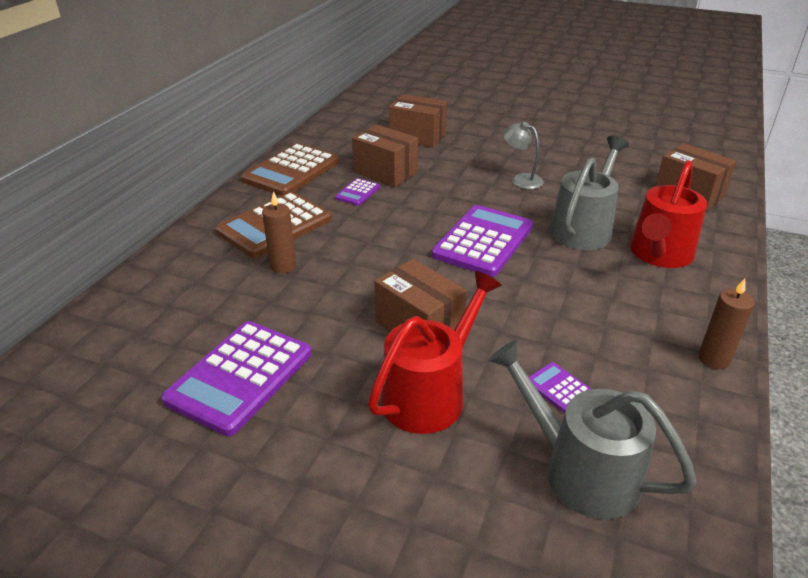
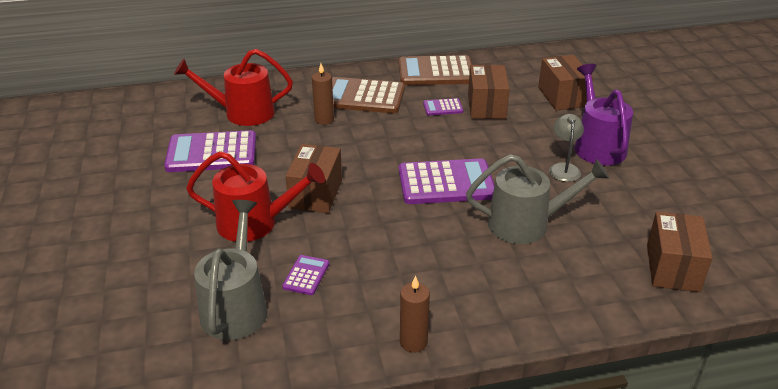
camera: 55 degrees right, 0 degrees up
red watering can [630,160,707,268] -> red watering can moved to [174,49,293,126]
none -> purple watering can [575,64,633,165]

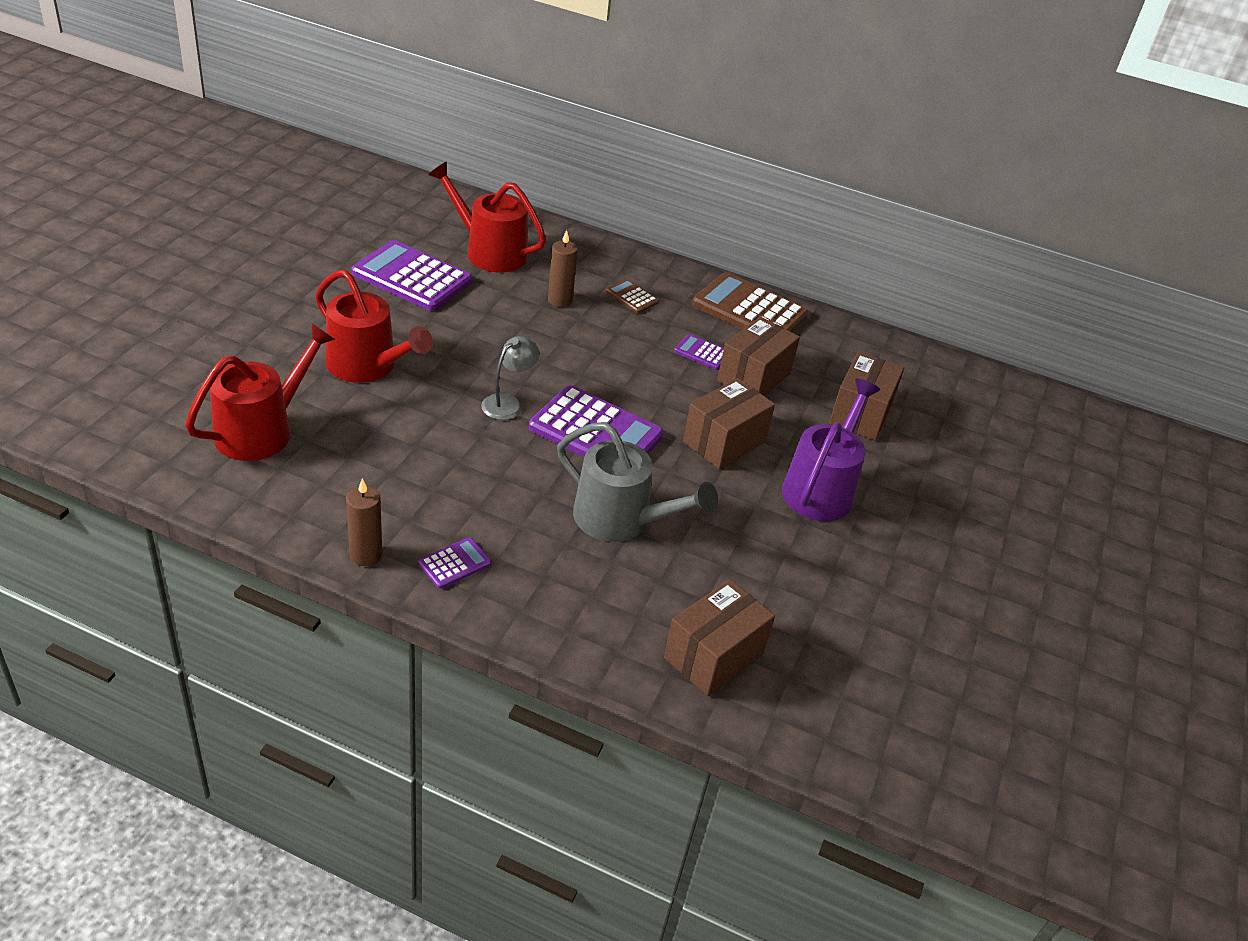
camera: 30 degrees right, 5 degrees up
grey watering can [194,200,268,340] -> red watering can [185,324,336,461]
purple calculator [282,255,329,295] -> purple calculator moved to [418,537,491,589]
brown box [285,144,342,213] -> brown box moved to [683,378,775,469]
brown calculator [332,77,405,113] -> brown calculator [606,279,659,313], size x0.47
grey lamp [549,114,584,182] -> grey lamp moved to [481,336,539,420]

